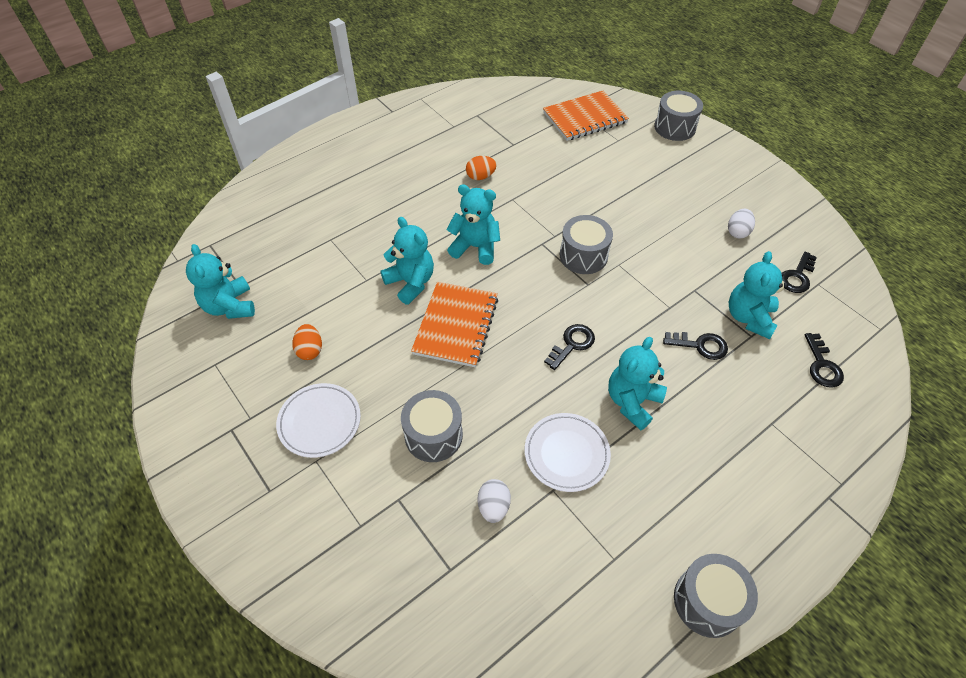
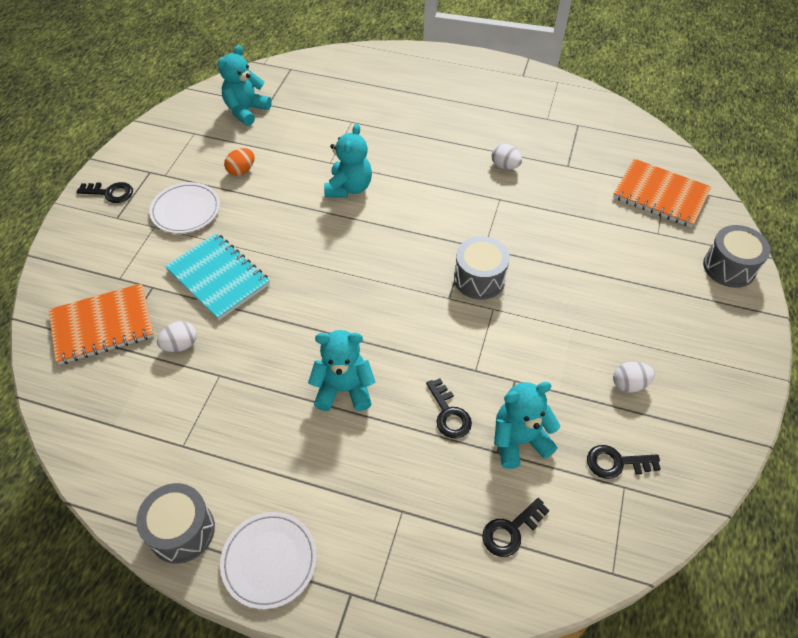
camera: 55 degrees right, 0 degrees up
grey drum [401,390,463,462] -> turquoise notebook [165,233,270,320]
orange notebook [411,282,498,367] -> orange notebook moved to [49,283,154,365]
turquoise teddy bear [446,184,500,265] -> none
orange egg [466,156,497,180] -> white egg [491,144,522,170]
white plate [525,413,611,492] -> white plate moved to [220,512,317,609]
black key [544,324,595,370] -> black key moved to [76,182,133,203]

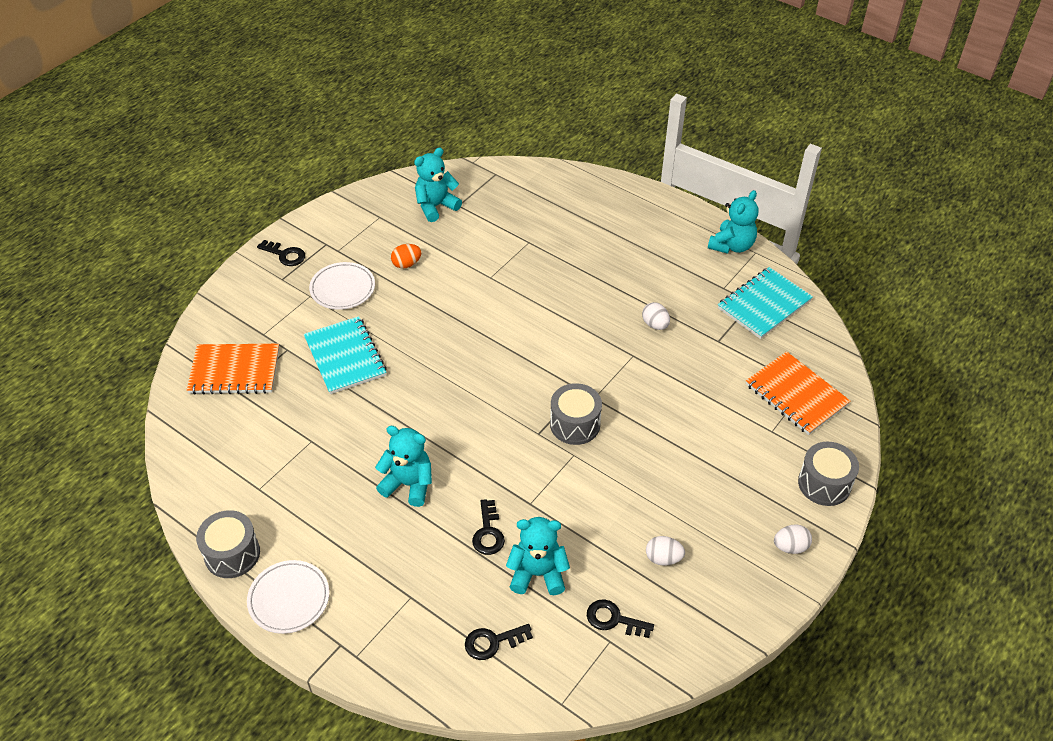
camera: 20 degrees right, 5 degrees down
white egg [157,321,197,352] -> white egg moved to [774,524,812,554]
turquoise teddy bear [324,124,372,198] -> turquoise teddy bear moved to [708,190,758,254]
none -> turquoise notebook [718,267,813,339]

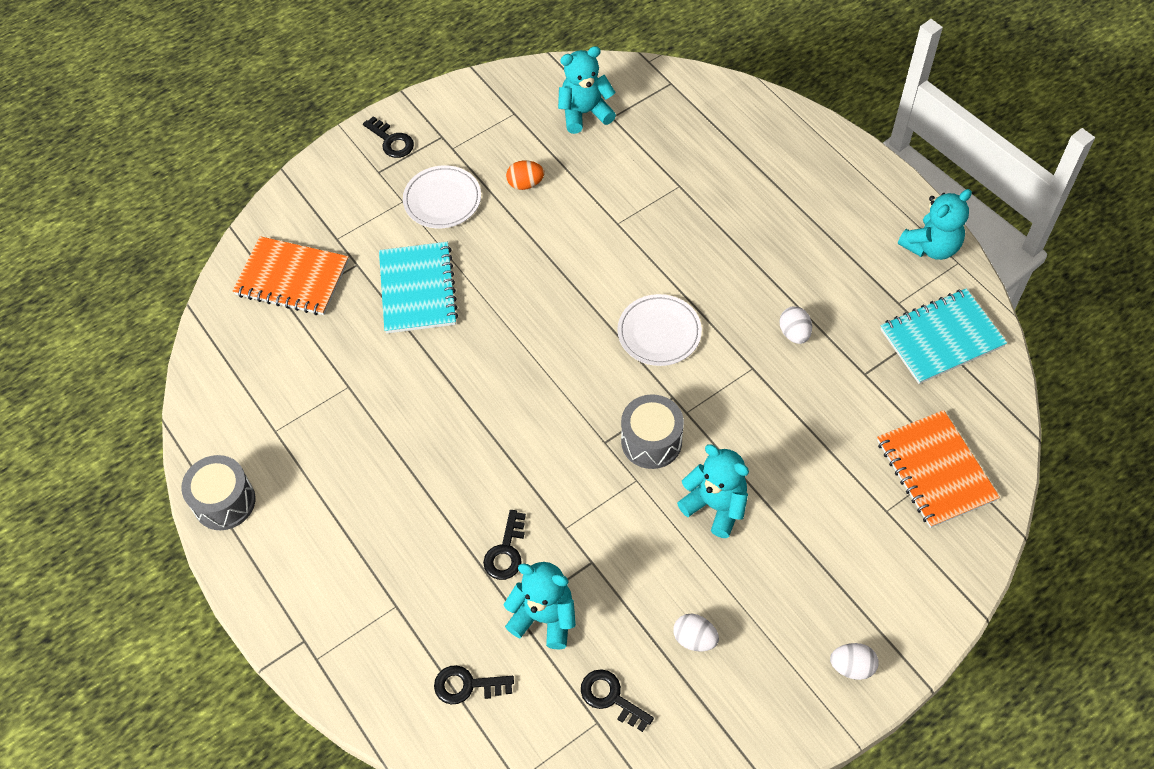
camera: 20 degrees right, 10 degrees up
white plate [247,560,329,634] -> white plate moved to [617,294,702,366]
turquoise teddy bear [375,426,432,507] -> turquoise teddy bear moved to [677,444,749,538]
grey drum [798,442,859,506] -> none

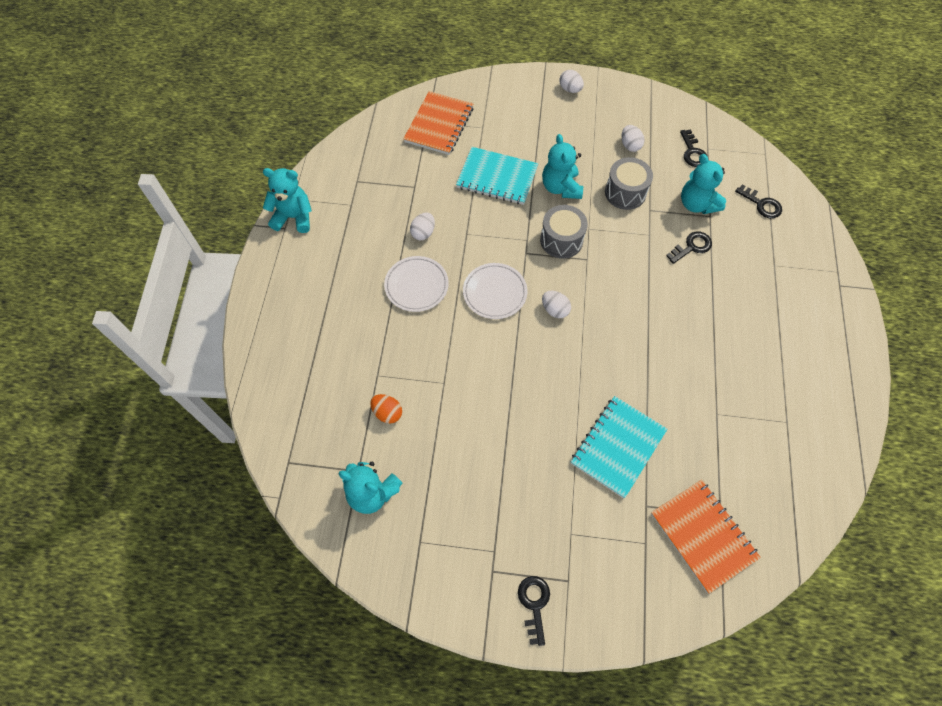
camera: 140 degrees left, 5 degrees up
grey drum [181,455,255,530] -> grey drum moved to [605,157,653,210]
white plate [403,165,481,228] -> white plate moved to [384,256,449,312]
orange egg [506,160,544,190] -> orange egg moved to [370,394,402,424]
turquoise notebook [881,288,1007,384] -> turquoise notebook moved to [456,147,538,205]
none -> white egg [542,291,571,318]

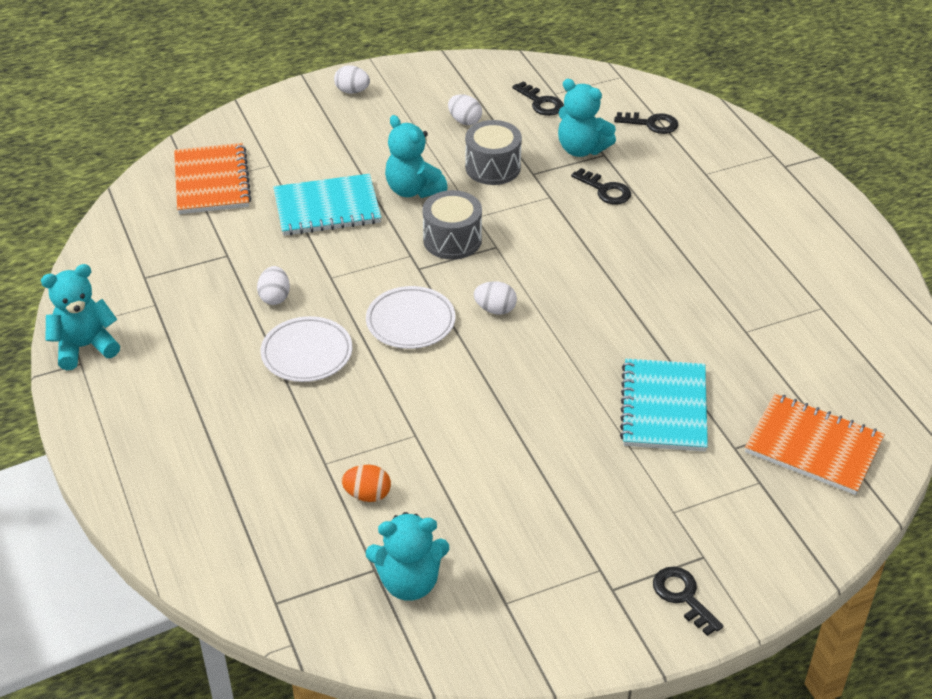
camera: 30 degrees left, 20 degrees down
black key [666,231,712,264] -> black key turned 105 degrees clockwise [571,168,631,204]

